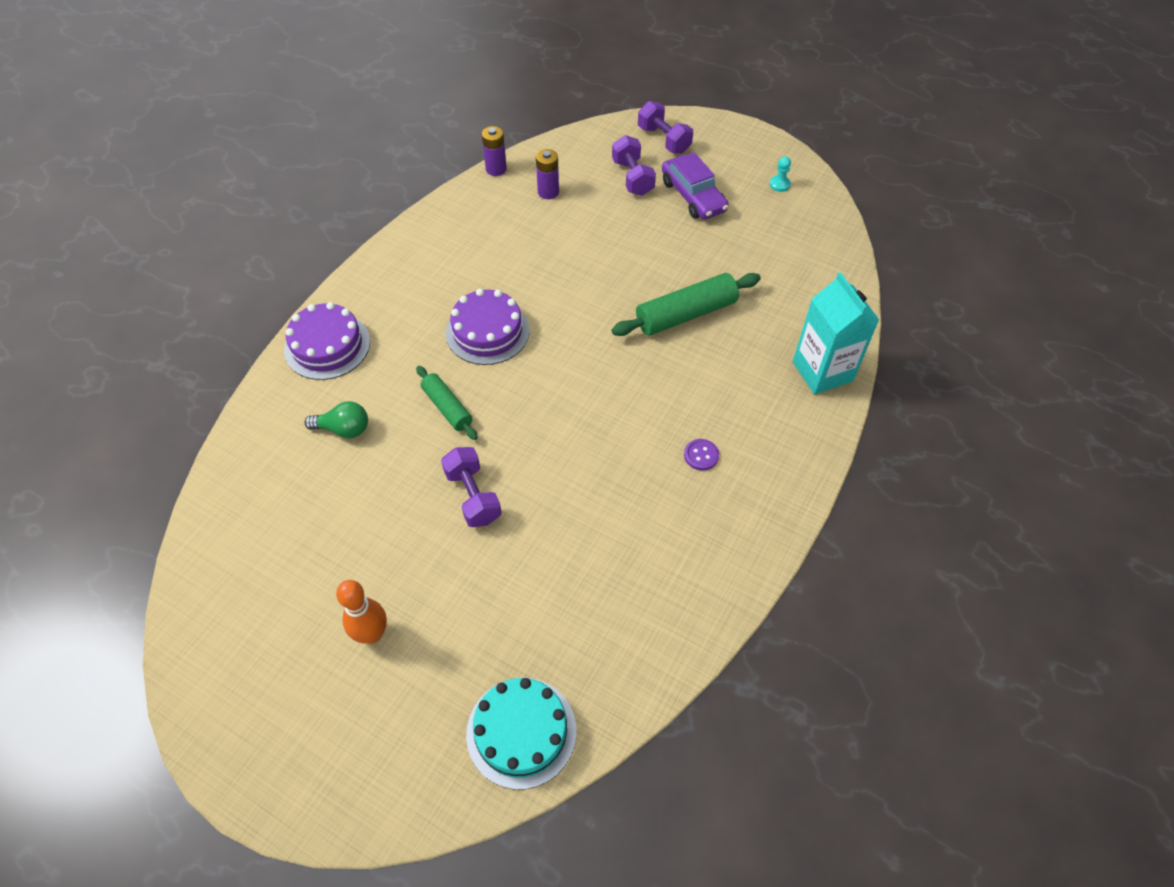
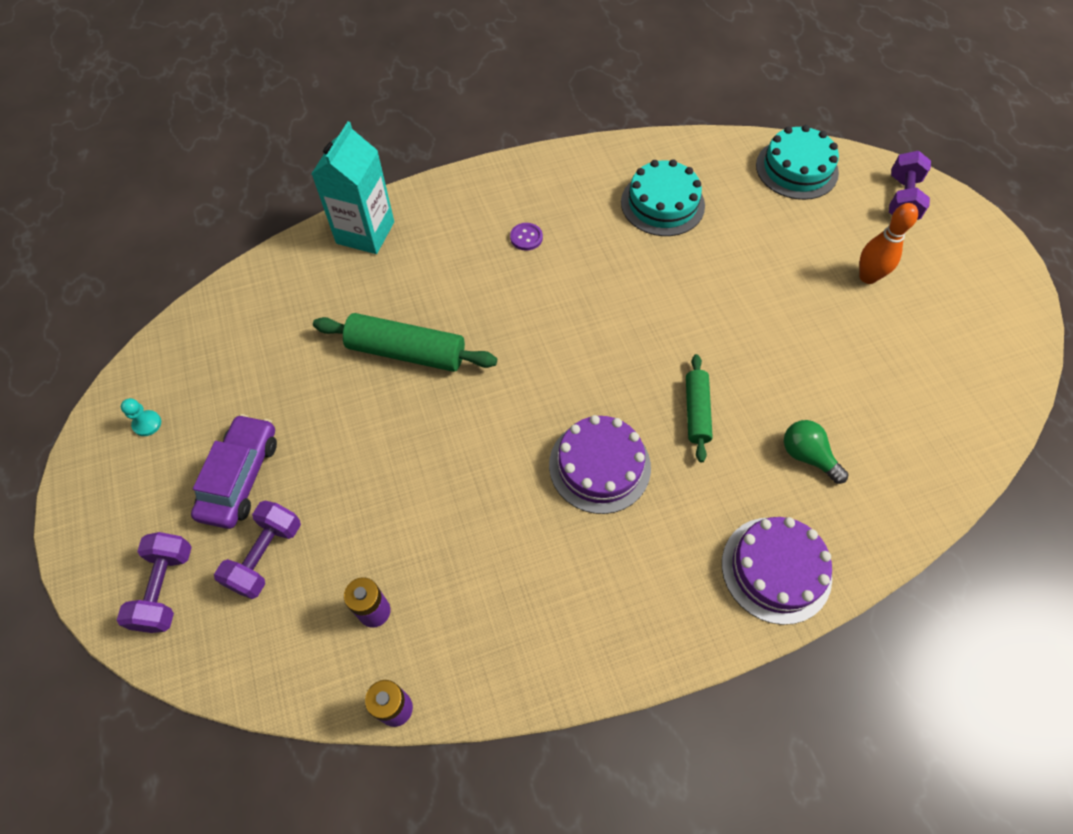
camera: 140 degrees left, 5 degrees up
purple dumbbell [441,447,502,527] -> purple dumbbell moved to [889,151,931,220]
none -> turquoise cake [621,159,705,236]

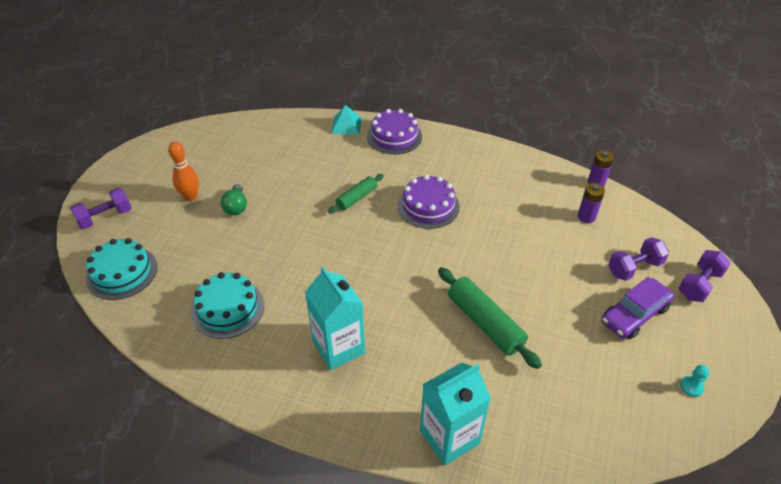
camera: 140 degrees left, 15 degrees down
purple button [510,223,543,251] -> turquoise carton [305,267,365,370]
green light bulb [784,420,849,484] -> green light bulb moved to [221,184,247,215]
none -> turquoise pyramid [331,105,362,135]

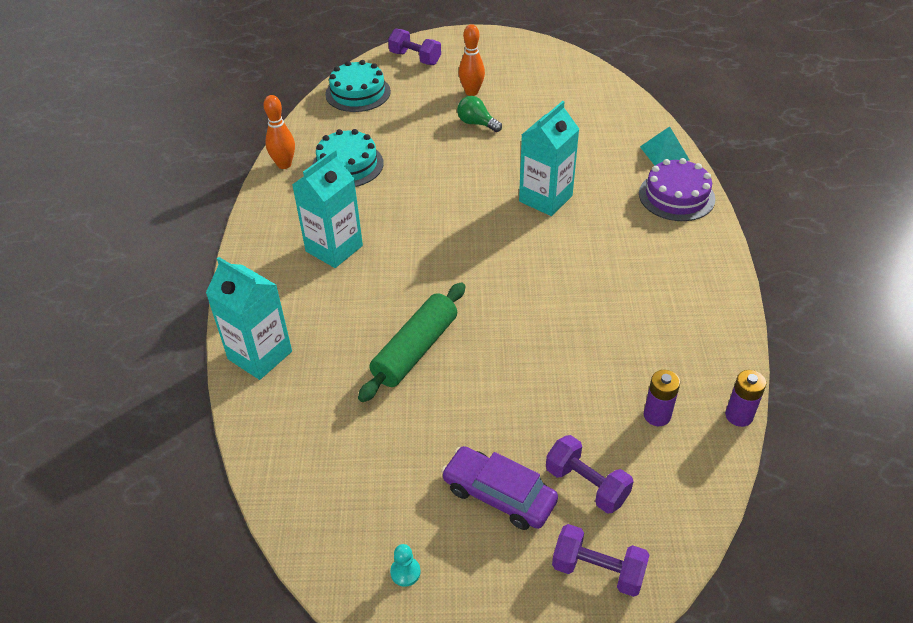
camera: 70 degrees right, 0 degrees up
green light bulb [221,184,247,215] -> green light bulb turned 60 degrees clockwise [457,96,502,132]
green rolling pin [328,174,384,214] -> turquoise carton [519,101,579,216]
purple cake [398,175,460,229] -> none
none -> orange bowling pin [263,95,295,169]

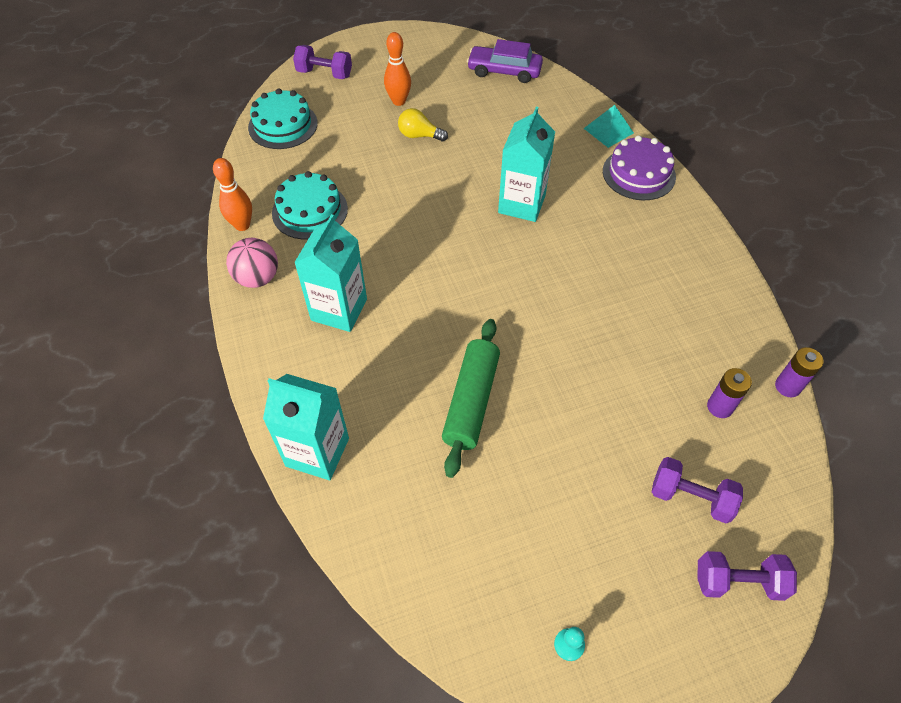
camera: 20 degrees left, 10 degrees up
purple car [441,446,558,530] -> purple car moved to [467,39,543,83]
green light bulb [457,96,502,132] -> yellow light bulb [398,108,448,141]
none -> pink ball [226,238,278,288]

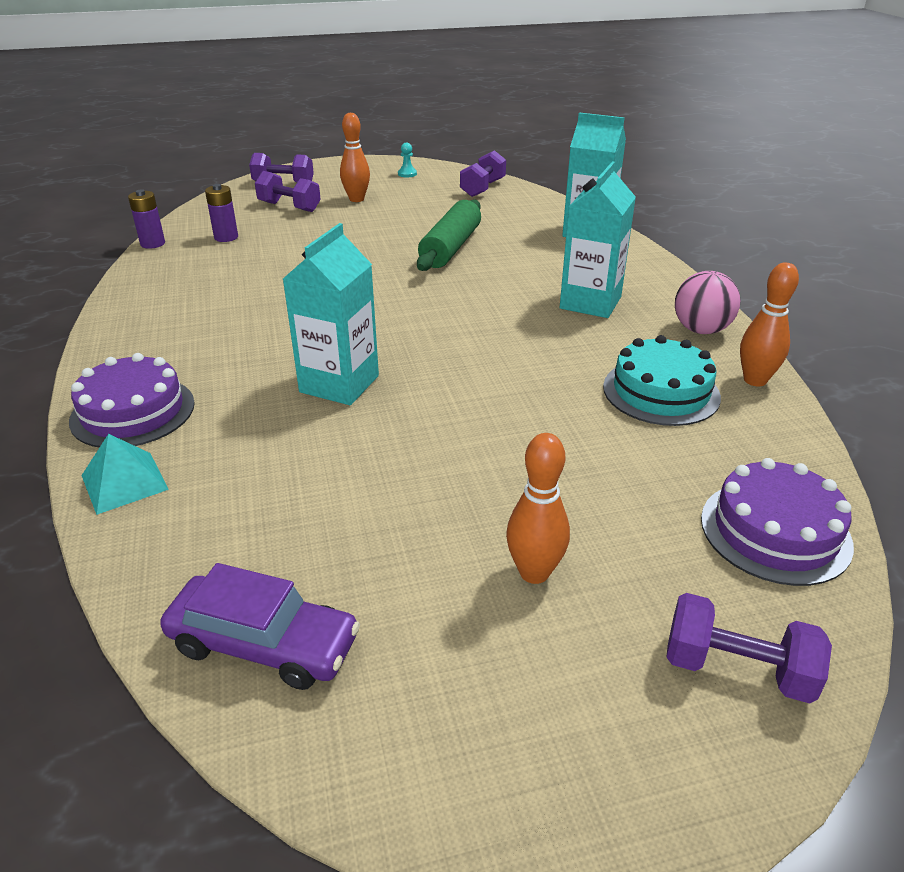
camera: 175 degrees left, 20 degrees down
turquoise cake [248,88,318,149] -> purple cake [701,458,854,586]
yellow light bulb [398,108,448,141] -> none
none -> orange bowling pin [340,113,370,202]
none -> purple dumbbell [460,150,506,197]

